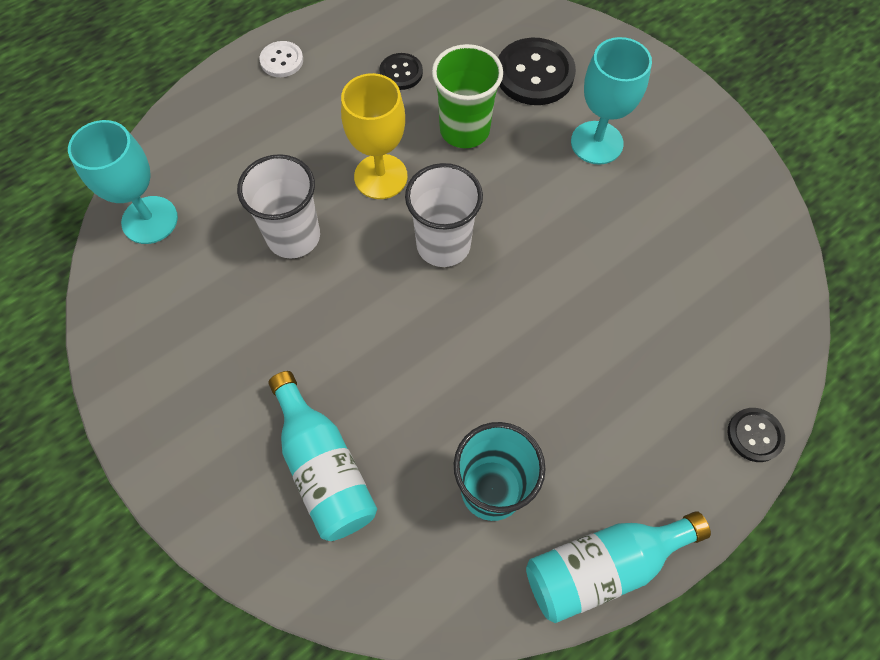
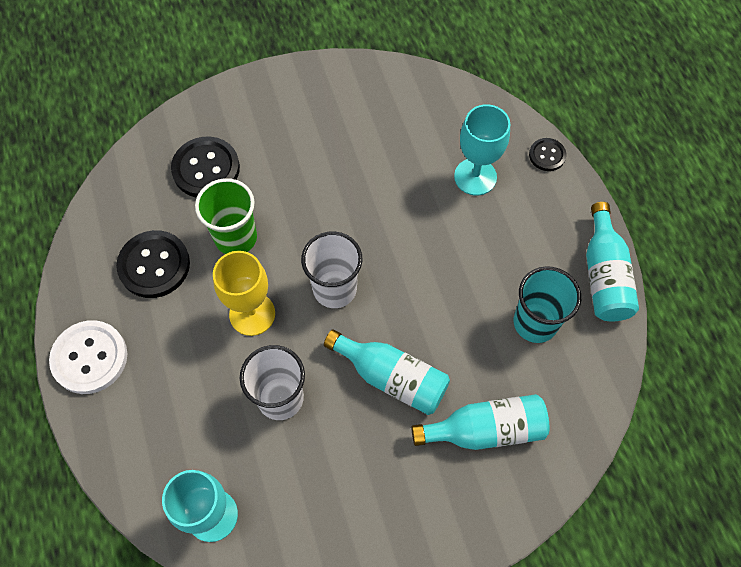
camera: 70 degrees left, 0 degrees up
white button [259,41,303,77] -> white button [49,320,127,394], size x1.82
black button [379,53,423,90] -> black button [116,230,190,298], size x1.82
turquoise goblet [571,37,652,165] -> turquoise goblet moved to [454,104,510,196]
none -> turquoise bottle [324,329,450,415]

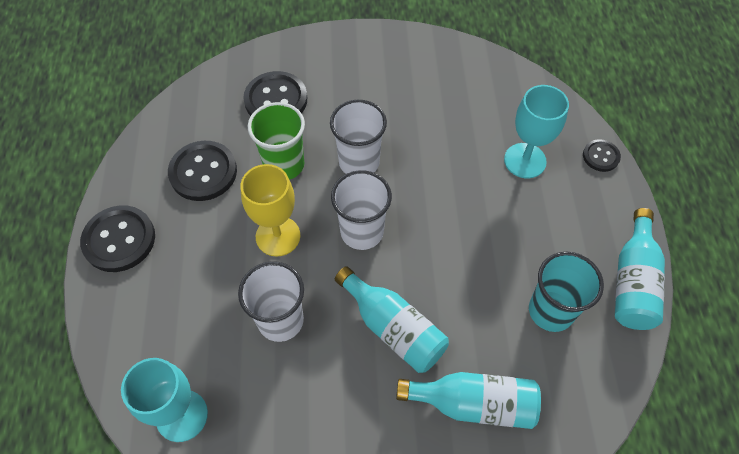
camera: 15 degrees right, 5 degrees down
white button [49,320,127,394] -> black button [80,205,155,272]
none -> white cup [330,100,387,174]

